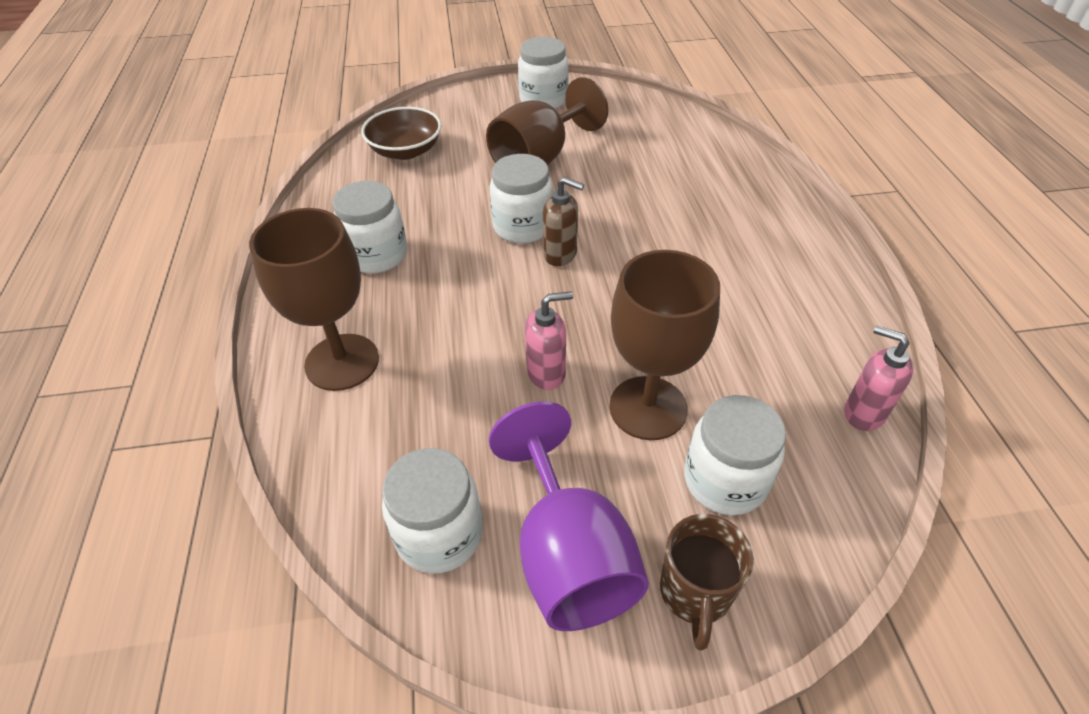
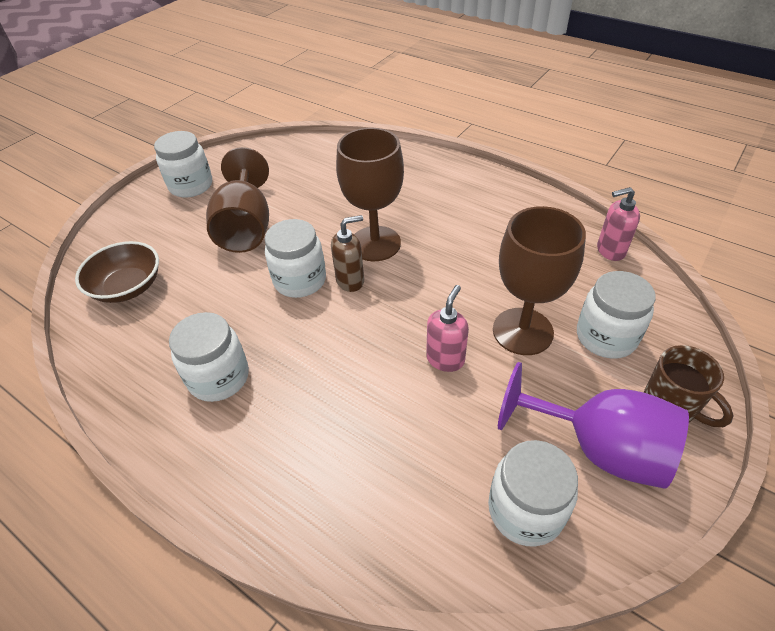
camera: 45 degrees left, 0 degrees up
brown goblet [249,208,379,391] -> brown goblet moved to [336,128,404,261]

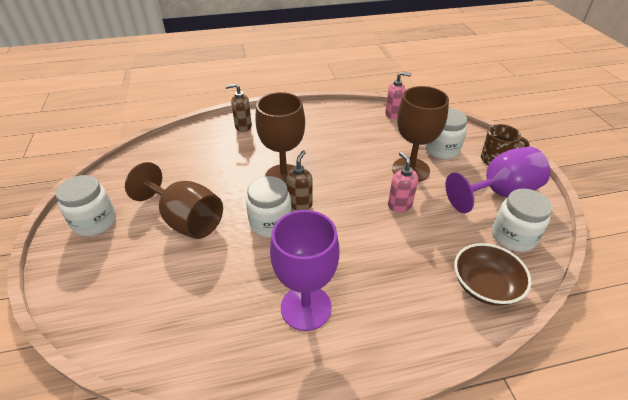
camera: 50 degrees left, 5 degrees down
brown bowl [75,241,159,303] -> brown bowl moved to [454,243,531,306]
white jar [169,312,249,402] -> purple goblet [270,210,340,331]
pink soap dispenser [597,187,640,261] -> pink soap dispenser turned 120 degrees counterclockwise [385,72,411,119]
none -> brown soap dispenser [225,83,252,132]

